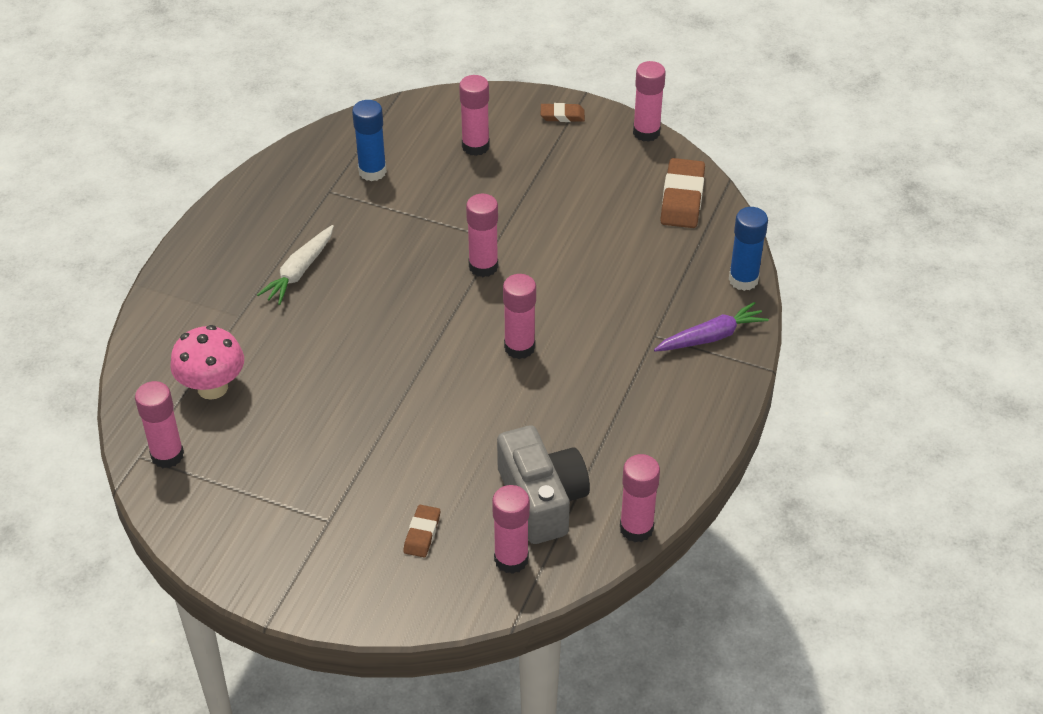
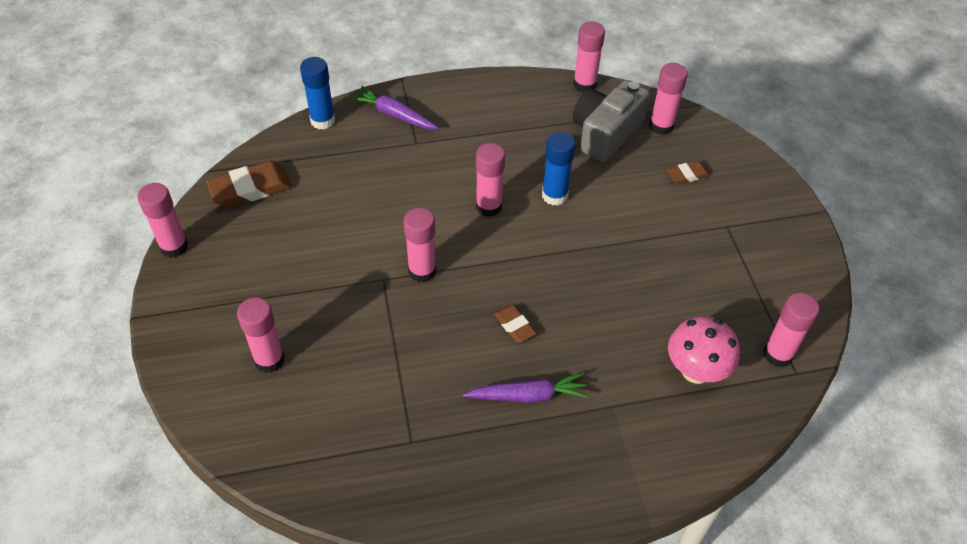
camera: 125 degrees left, 5 degrees up
white carrot [257,225,334,305] -> purple carrot [463,373,589,403]
blue glue stick [352,100,387,181] -> blue glue stick moved to [542,132,575,206]
brown eraser [541,103,585,122] -> brown eraser moved to [494,305,536,343]

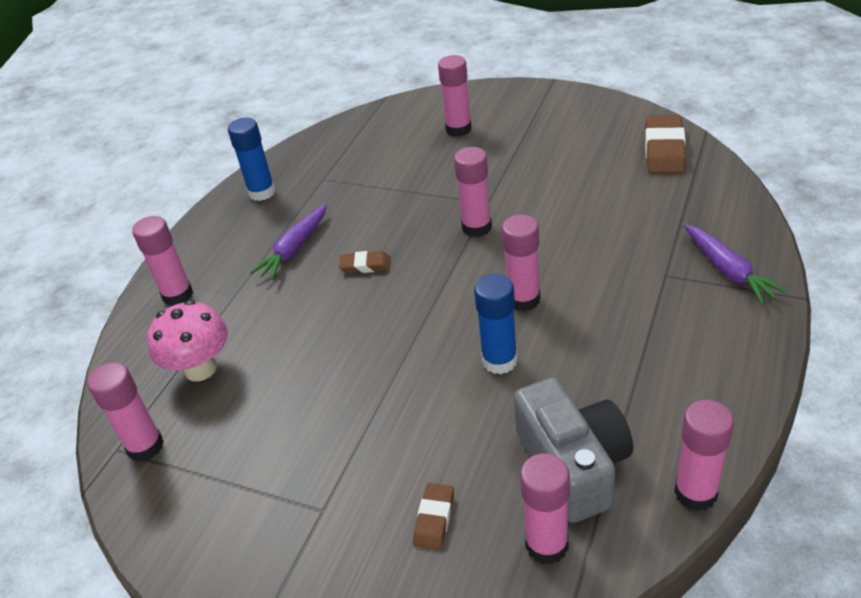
camera: 130 degrees right, 10 degrees down
pink glue stick [137,183,188,258] -> pink glue stick moved to [132,216,193,306]
blue glue stick [300,57,335,130] -> blue glue stick moved to [228,118,275,201]
purple carrot [349,86,438,129] -> purple carrot turned 90 degrees clockwise [684,224,787,304]

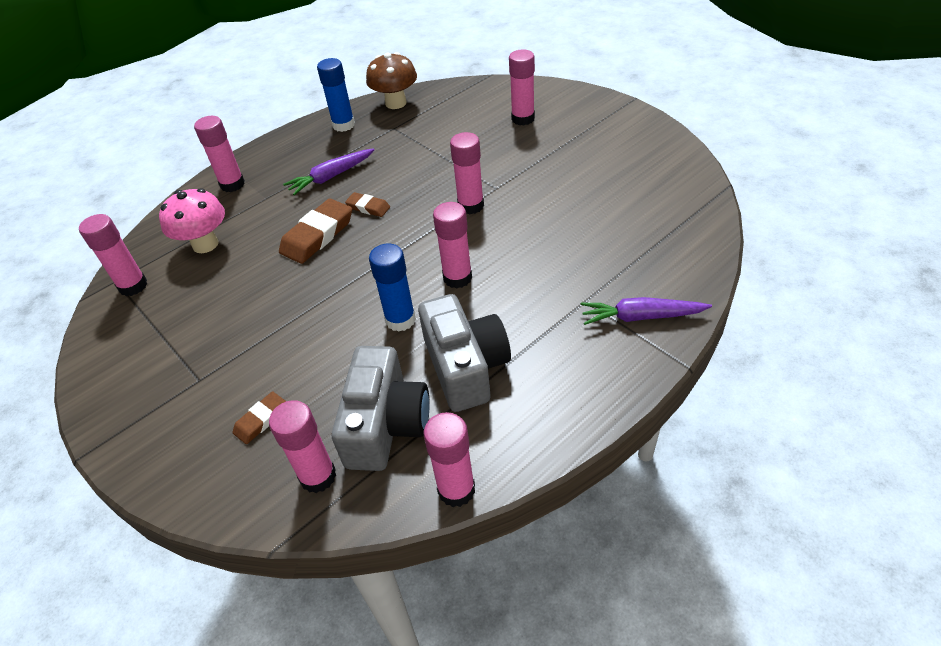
camera: 25 degrees right, 5 degrees up
brown eraser [645,115,686,174] -> brown eraser moved to [279,198,352,264]
purple carrot [684,224,787,304] -> purple carrot turned 90 degrees clockwise [581,297,712,325]
none -> brown mushroom [366,52,417,109]
none -> grey camera [418,294,511,412]

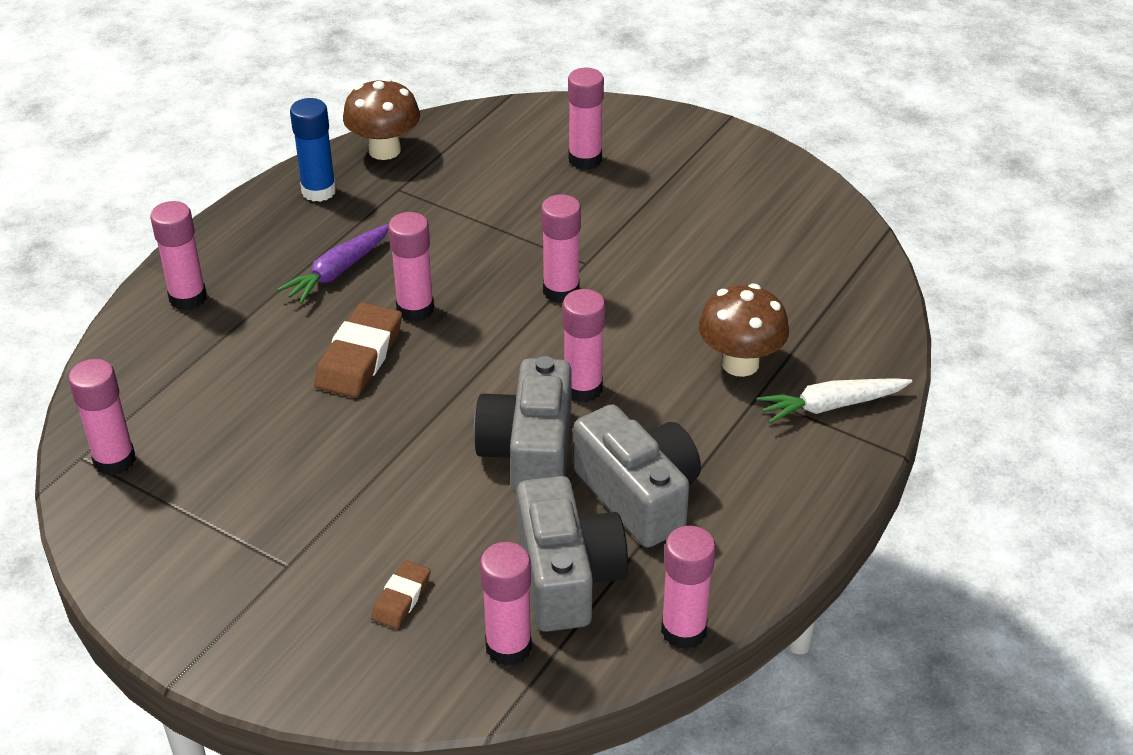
camera: 20 degrees left, 5 degrees down
pink mushroom [159,188,225,253] -> none
brown eraser [345,192,390,217] -> pink glue stick [388,212,434,322]
blue glue stick [369,244,416,332] -> grey camera [474,356,572,494]
purple carrot [581,297,712,325] -> white carrot [757,378,912,424]
none -> brown mushroom [699,284,789,377]

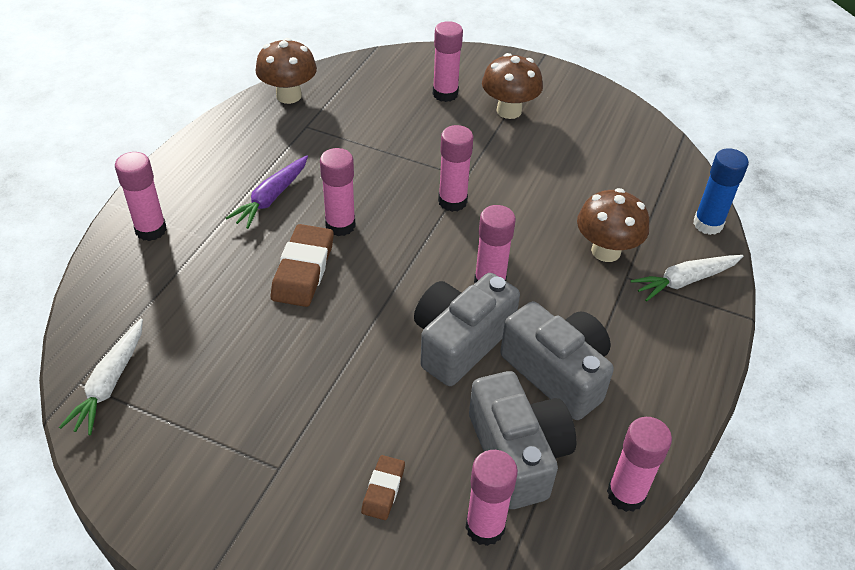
camera: 10 degrees left, 5 degrees up
pink glue stick [69,359,136,476] -> white carrot [59,319,143,435]
blue glue stick [290,98,336,202] -> blue glue stick moved to [693,148,749,235]
grey camera [474,356,572,494] -> grey camera turned 45 degrees clockwise [414,273,520,386]
none -> brown mushroom [482,53,543,119]

